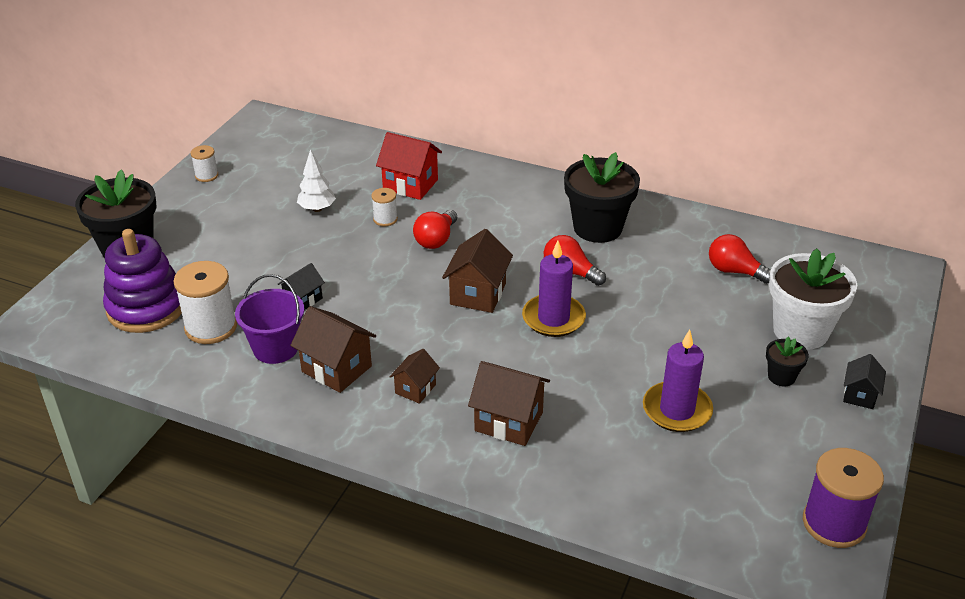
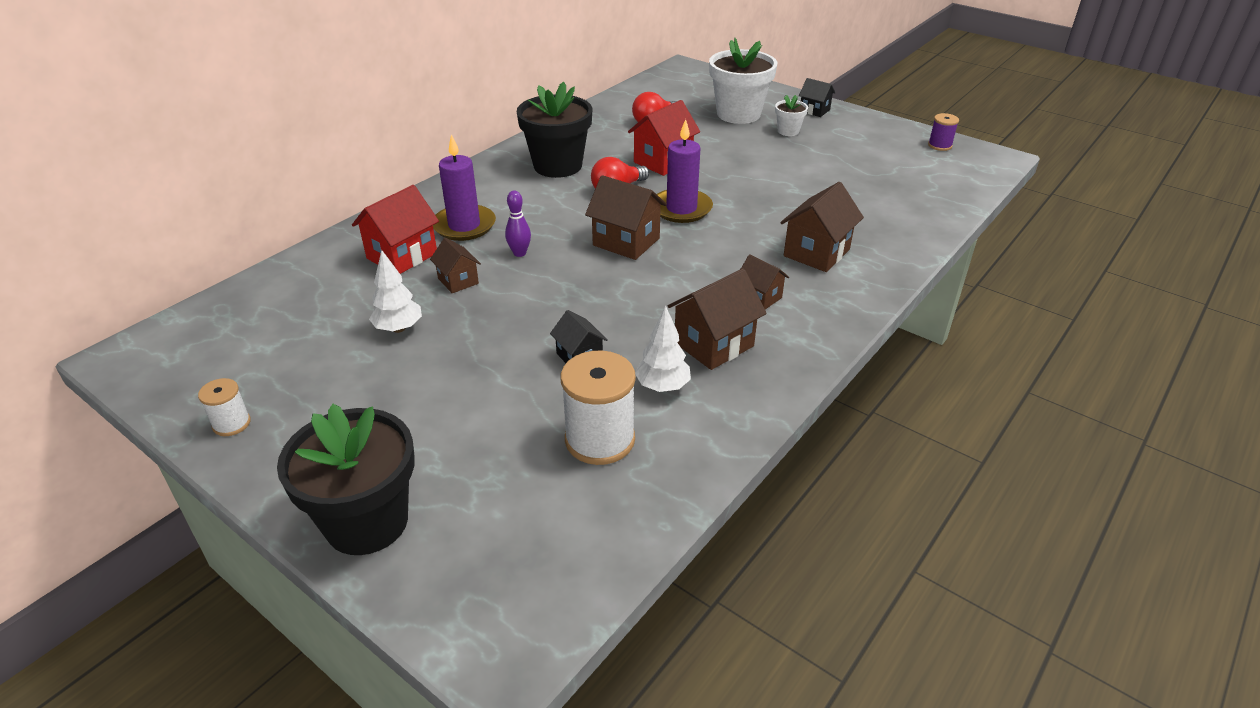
camera: 75 degrees left, 0 degrees up
purple stacking toy [103,229,182,333] -> none
purple bucket [235,274,304,364] -> white tree [635,305,691,392]
white spool [371,188,398,226] -> brown house [430,238,481,293]
red light bulb [413,210,457,249] -> purple bowling pin [505,190,531,257]
purple candle [643,330,713,432] -> purple candle moved to [433,134,496,241]
black flower pot [766,337,809,387] -> white flower pot [775,95,808,136]
purple spool [803,448,884,548] -> purple spool [928,113,959,151], size x0.53
none -> red house [628,100,700,176]

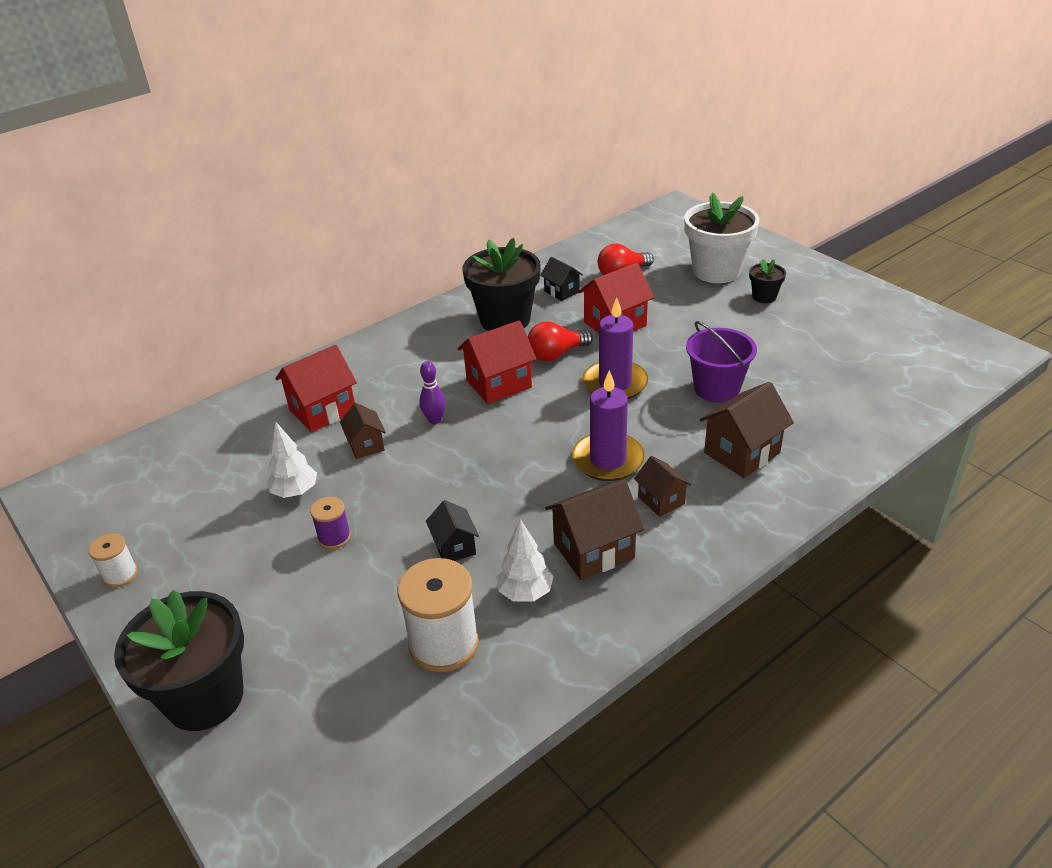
camera: 15 degrees right, 0 degrees up
purple candle [433,134,496,241] -> purple candle moved to [572,370,644,481]
brown house [585,175,667,260] -> none
white flower pot [775,95,808,136] -> black flower pot [749,259,786,303]
black house [799,78,835,117] -> black house moved to [540,256,583,301]
purple spool [928,113,959,151] -> purple spool moved to [310,497,351,549]
none -> red house [458,320,536,404]
none -> purple bucket [686,321,757,403]

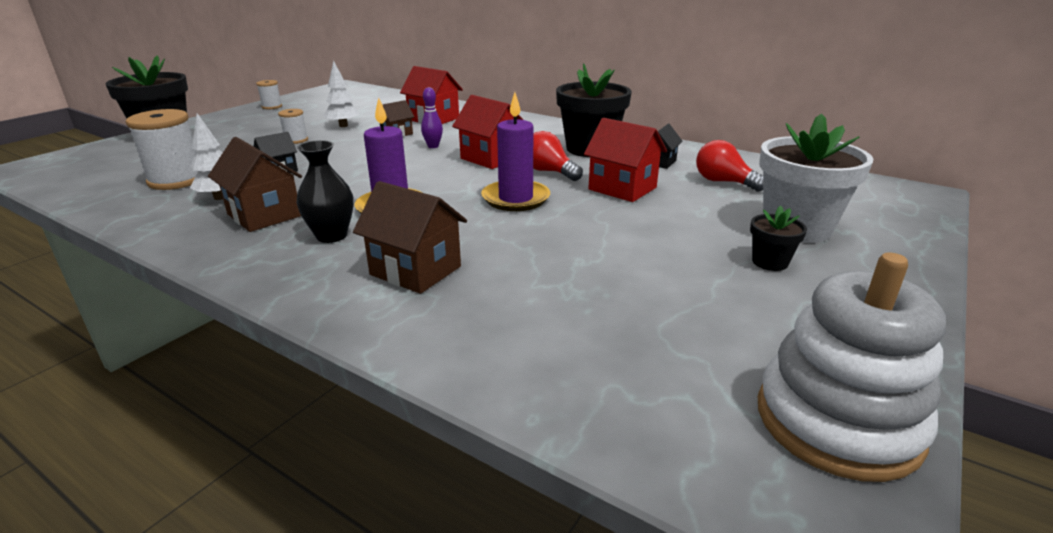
camera: 70 degrees right, 10 degrees down
purple spool [310,497,351,549] -> white spool [278,109,308,144]
brown house [634,456,692,517] -> black vase [297,140,354,243]
purple bucket [686,321,757,403] -> none
none -> white stacking toy [758,253,946,482]

